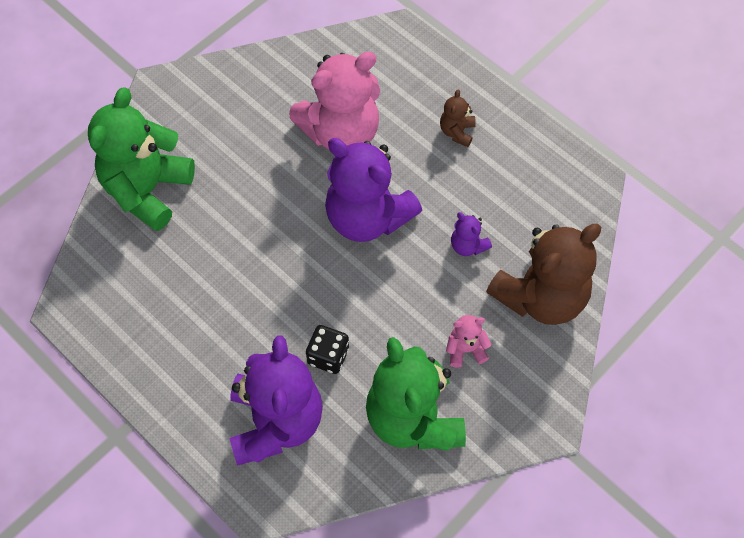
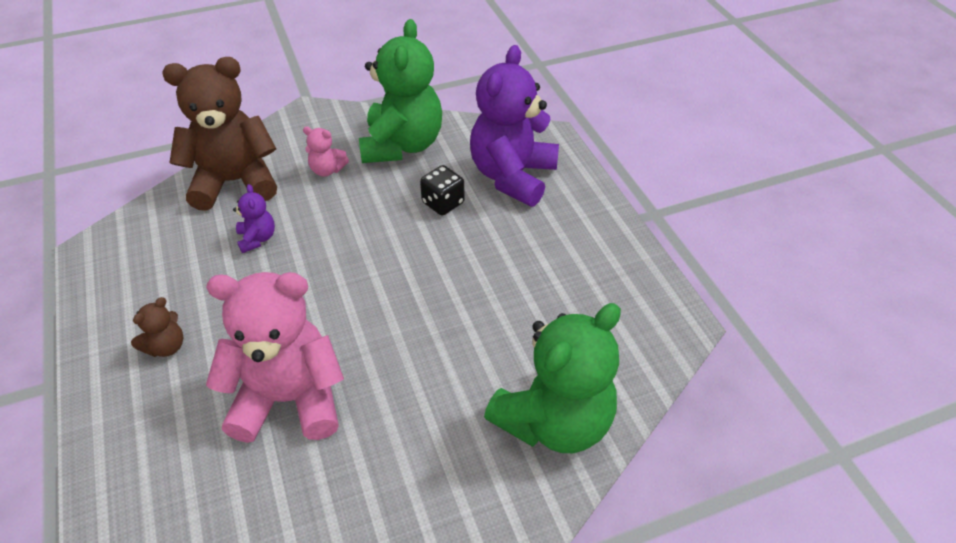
camera: 155 degrees left, 15 degrees down
purple teddy bear [325,138,422,242] -> none

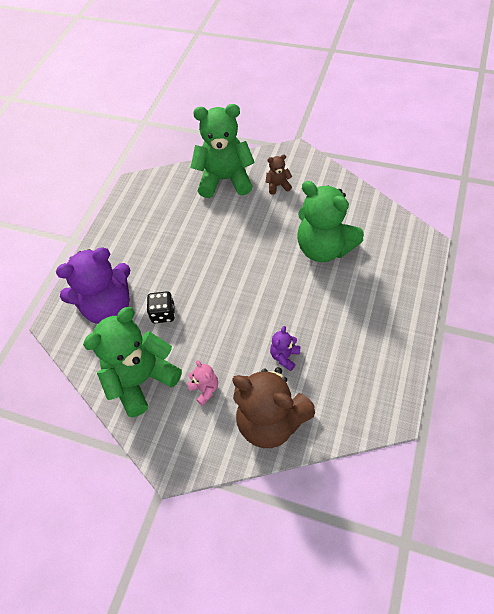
camera: 135 degrees left, 10 degrees up
brown teddy bear [131,297,184,357] -> brown teddy bear moved to [266,154,292,195]
pink teddy bear [206,272,344,443] -> green teddy bear [297,181,364,262]

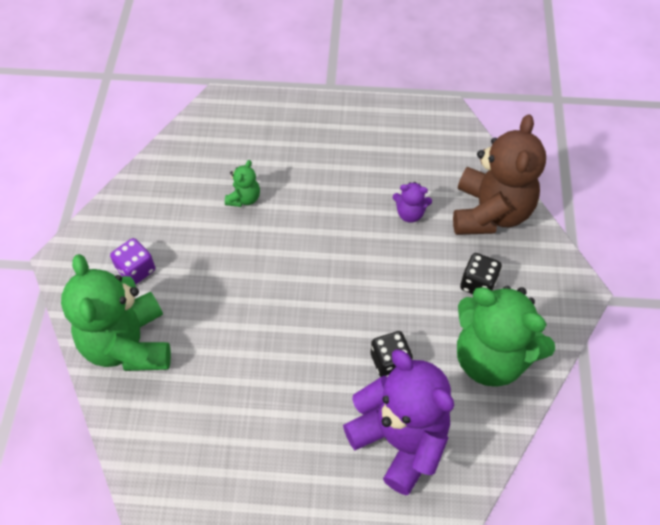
camera: 110 degrees left, 0 degrees up
pink teddy bear [187,360,218,406] -> black dice [460,253,502,294]
brown teddy bear [266,154,292,195] -> purple dice [110,238,155,285]
green teddy bear [297,181,364,262] -> green teddy bear [225,160,260,207], size x0.43

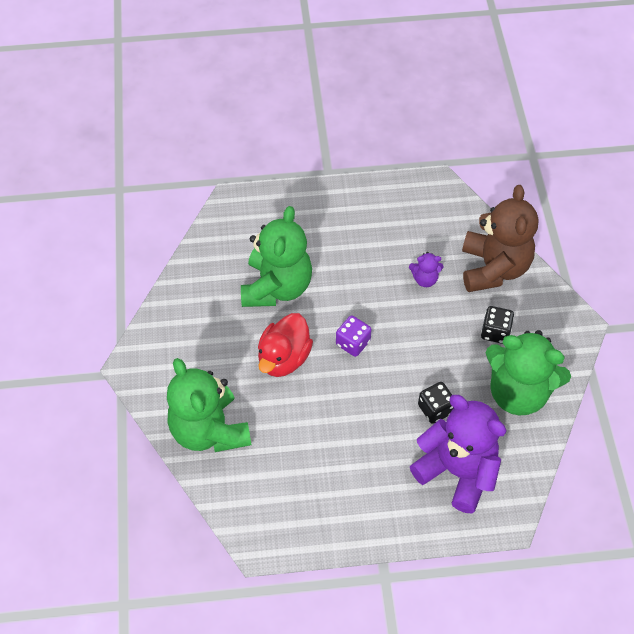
camera: 10 degrees left, 0 degrees up
purple dice [110,238,155,285] -> purple dice moved to [336,315,372,357]
green teddy bear [225,160,260,207] -> green teddy bear [241,206,312,307], size x2.32
none -> red duck [258,313,313,377]

